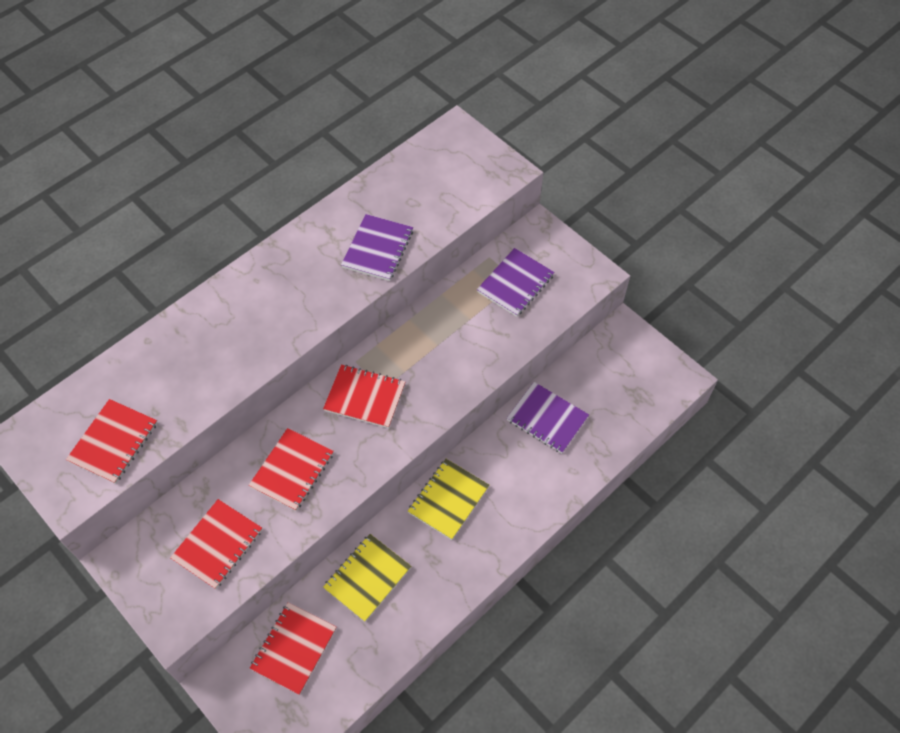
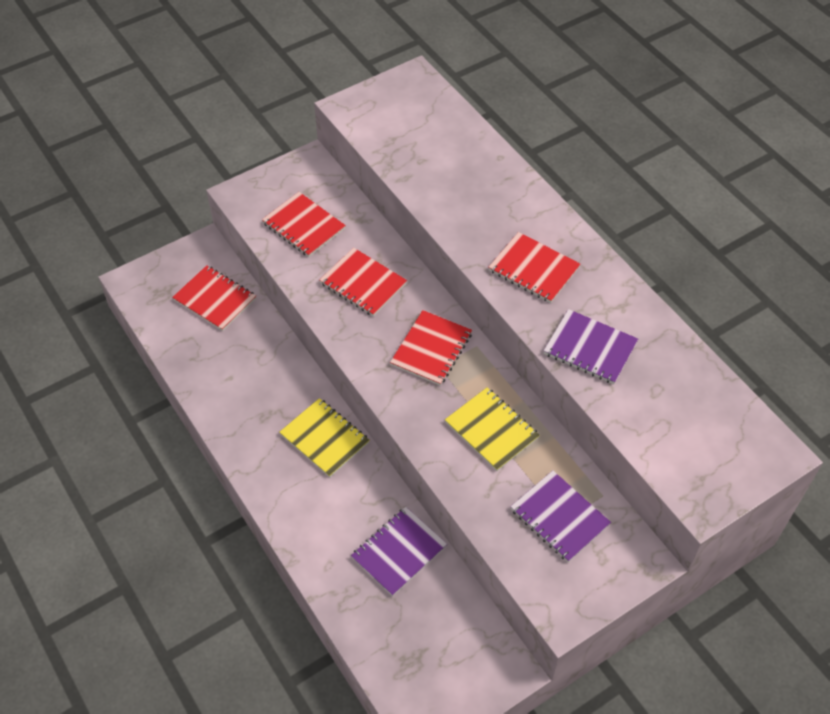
camera: 100 degrees right, 5 degrees down
red notebook [66,399,158,484] -> red notebook moved to [488,232,581,303]
yellow notebook [323,534,411,622] -> yellow notebook moved to [445,387,540,471]

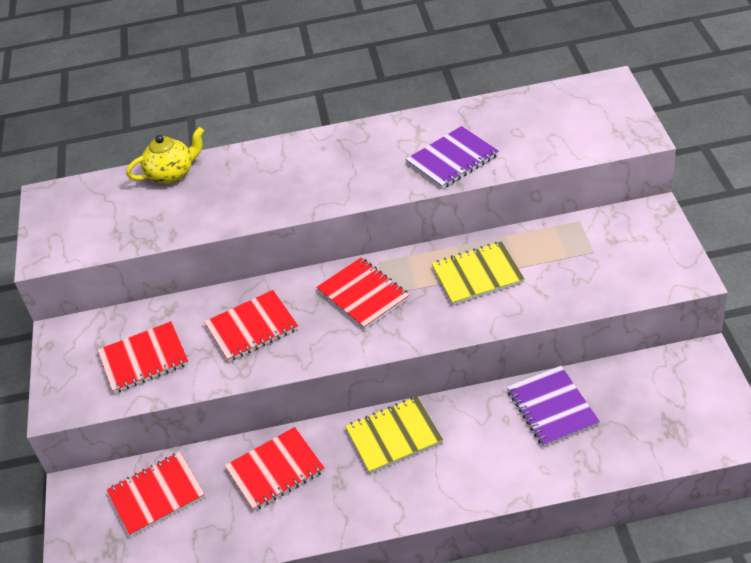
camera: 60 degrees left, 10 degrees down
red notebook [488,232,581,303] -> red notebook moved to [225,427,325,511]
purple notebook [510,470,611,562] -> none
none -> yellow teapot [126,127,204,184]

